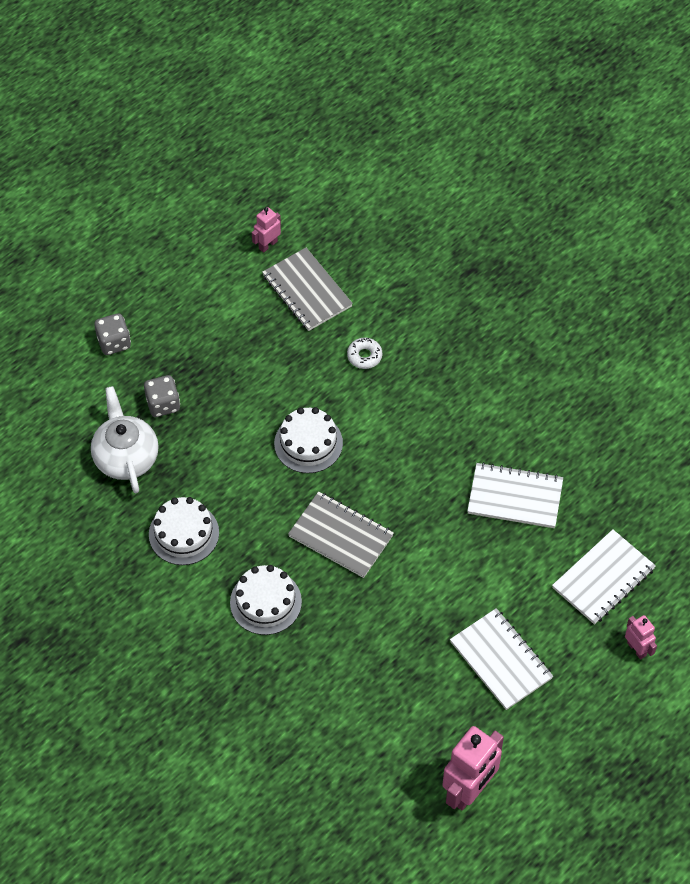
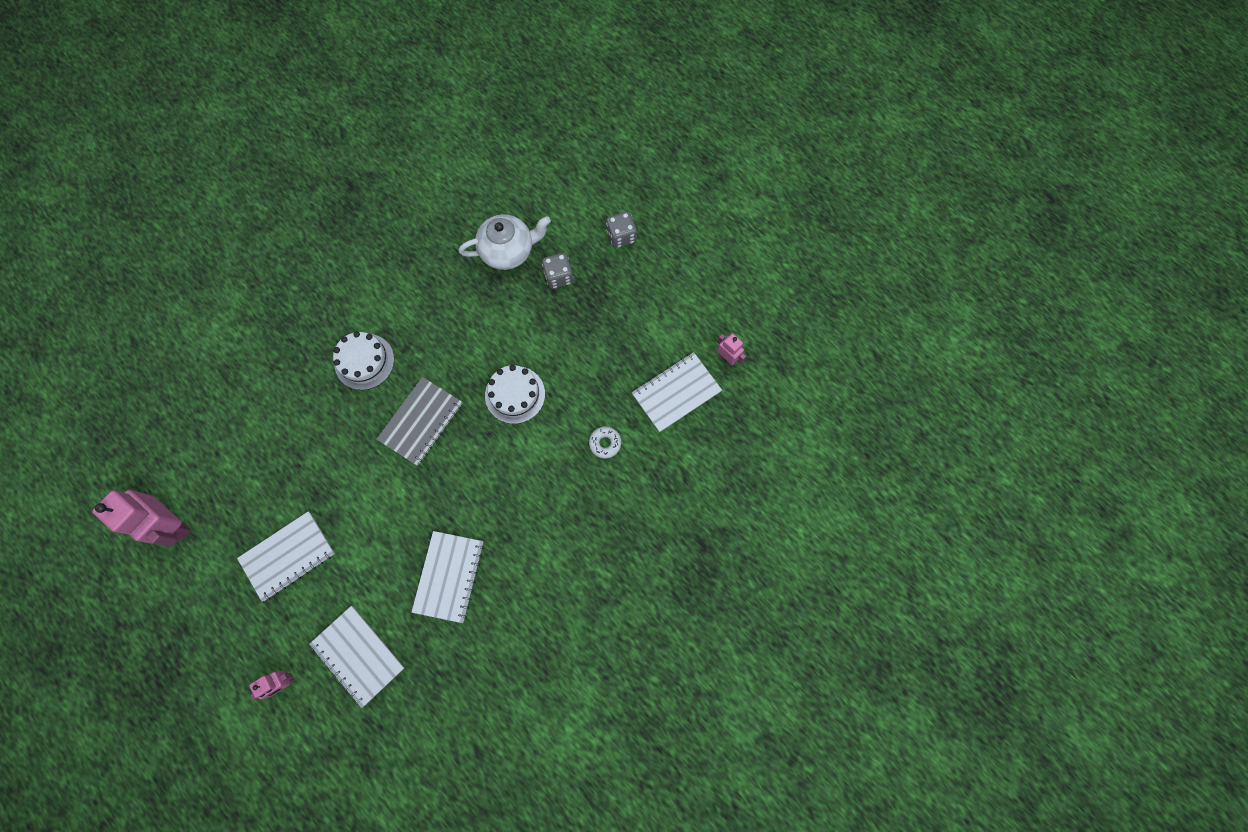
camera: 90 degrees right, 15 degrees up
white cake [149,497,219,565] -> none
grey notebook [262,248,353,331] -> white notebook [632,352,722,432]

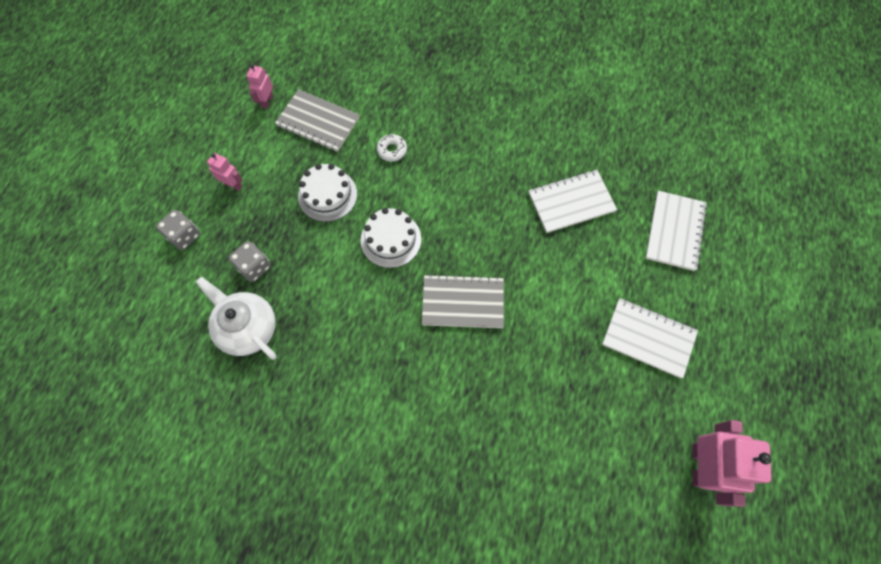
camera: 120 degrees left, 5 degrees down
pink robot [249,671,294,700] -> pink robot moved to [207,153,243,191]
white cake [333,331,394,390] -> white cake moved to [298,164,357,222]
white notebook [632,352,722,432] -> grey notebook [275,89,360,152]

